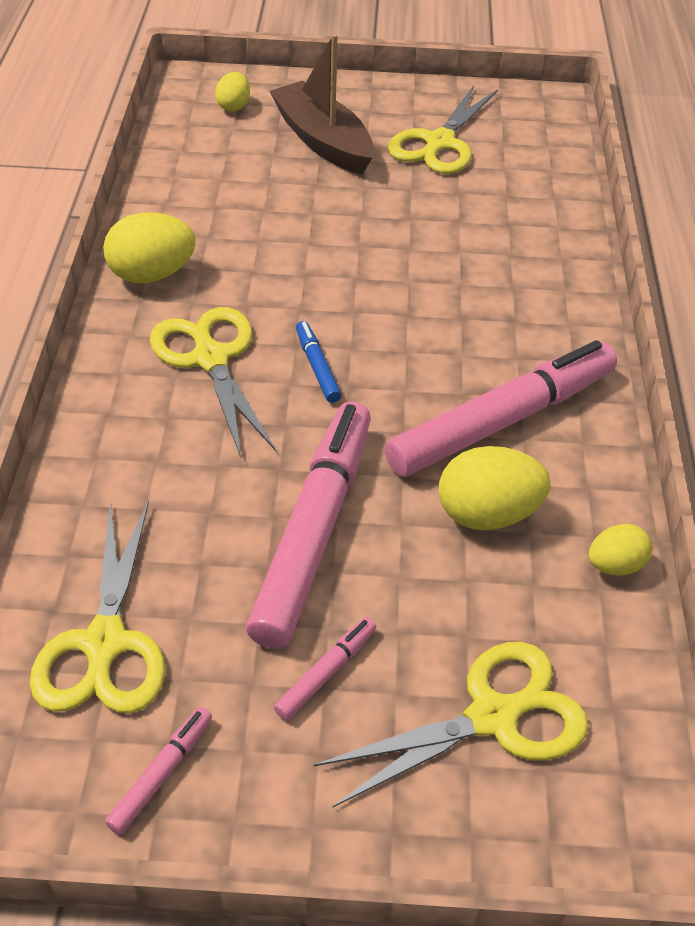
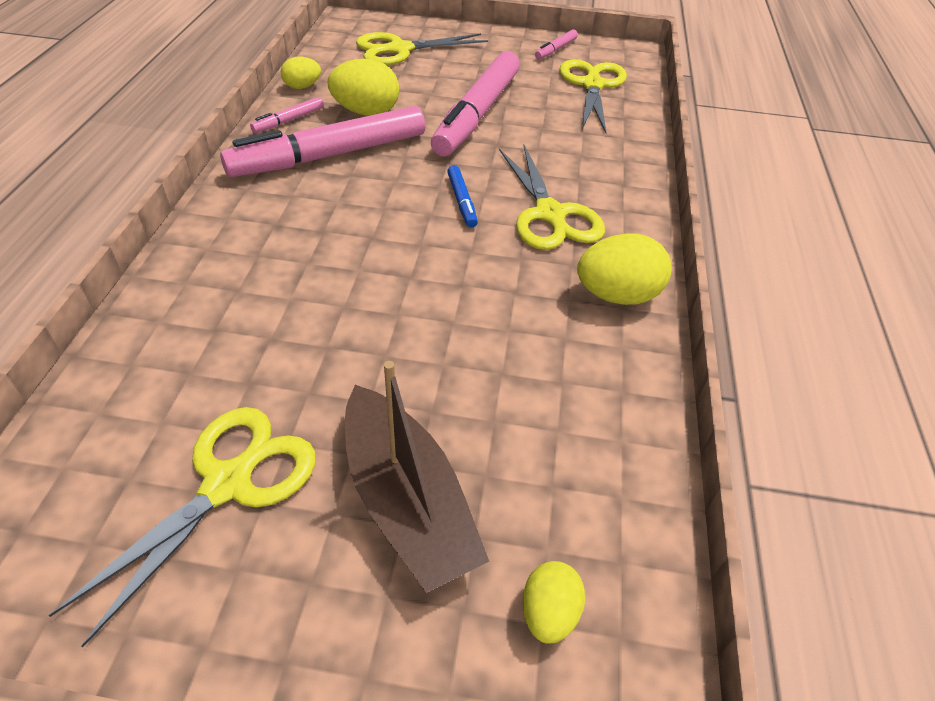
camera: 175 degrees left, 0 degrees up
pink marker [274,617,376,720] -> pink marker moved to [250,97,324,133]

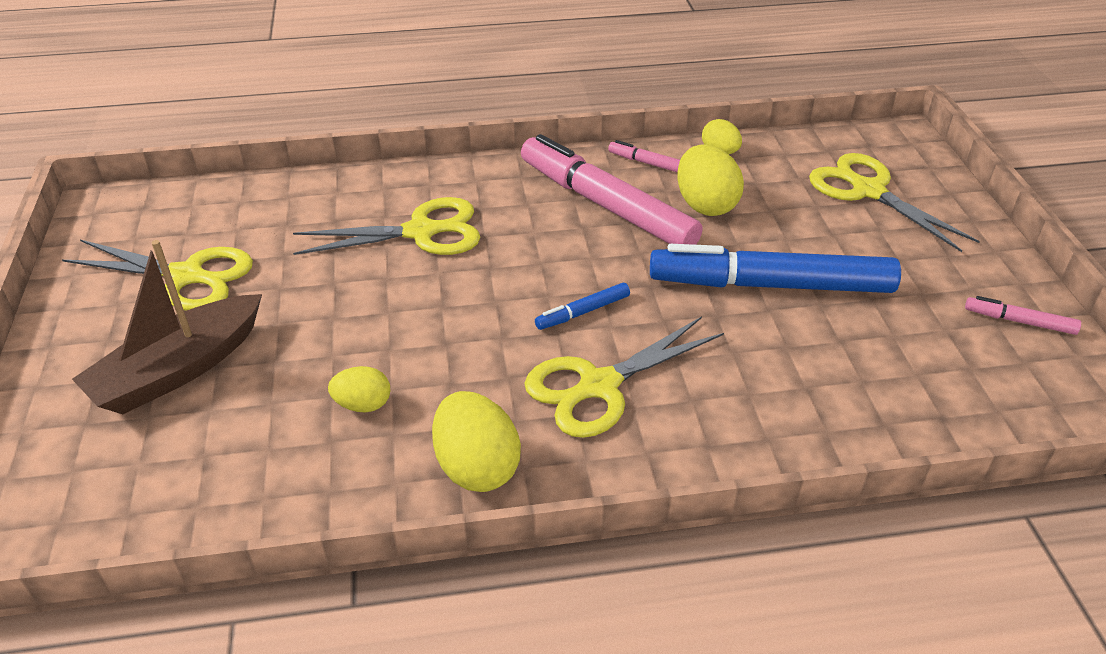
camera: 75 degrees right, 5 degrees down
pink marker [431,51,520,156] -> blue marker [650,244,901,293]
yellow egg [523,561,585,644] -> yellow egg moved to [328,366,390,412]
yellow scissors [559,59,627,133] -> yellow scissors moved to [293,197,481,255]

